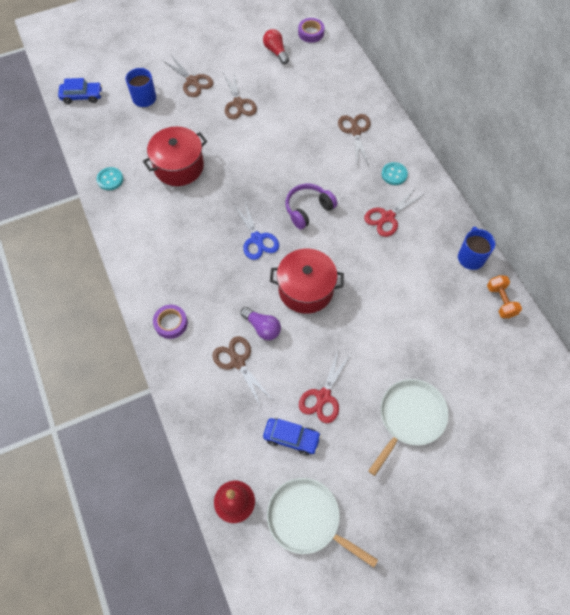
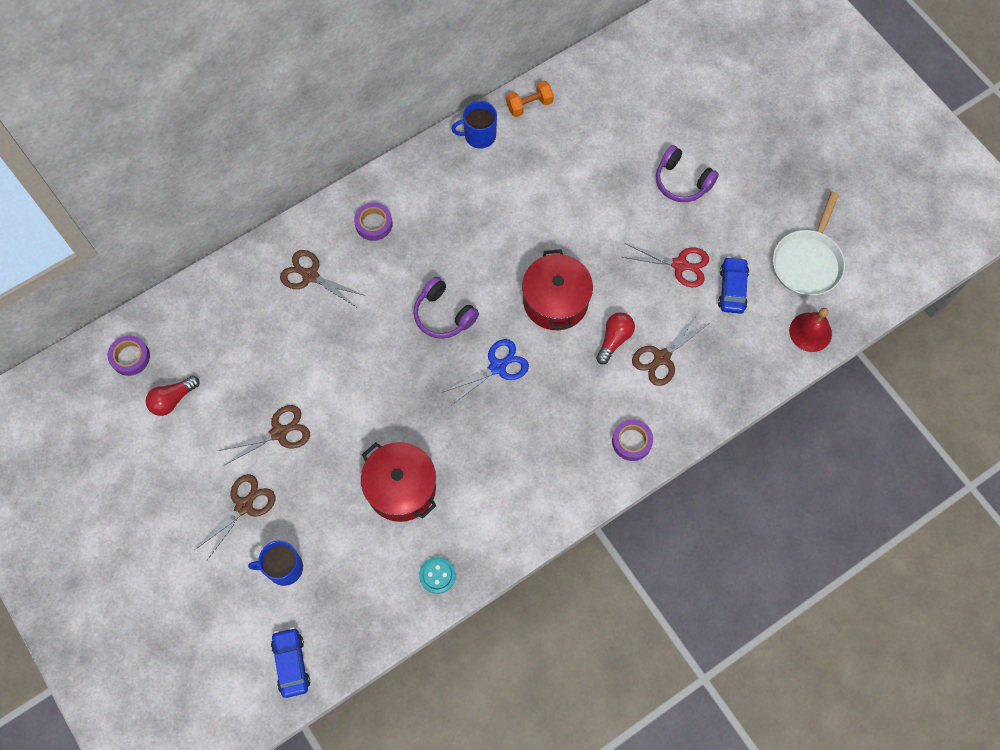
camera: 100 degrees left, 5 degrees up
purple light bulb [241,307,281,340] -> red light bulb [596,312,635,364]
brown scissors [338,114,371,166] -> brown scissors turned 45 degrees clockwise [280,250,363,307]
red scissors [364,188,425,237] -> none
white pan [368,379,449,476] -> purple headphones [656,145,719,202]
turquoise button [382,162,408,185] -> purple tape [354,202,393,241]

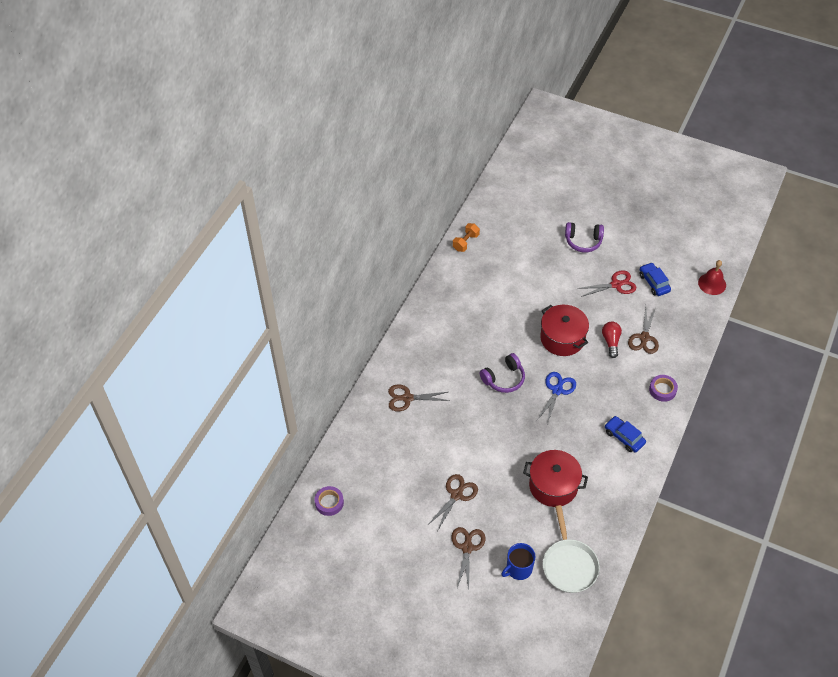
camera: 30 degrees left, 15 degrees down
red light bulb [146,376,200,416] -> none
blue car [271,627,310,698] -> blue car moved to [605,416,646,452]
purple tape [354,202,393,241] -> none
purple headphones [413,277,479,339] -> purple headphones turned 45 degrees counterclockwise [480,353,525,393]
turquoise button [419,557,456,594] -> none
blue mug [452,101,497,149] -> none
white pan [773,192,845,296] -> white pan moved to [543,505,600,593]

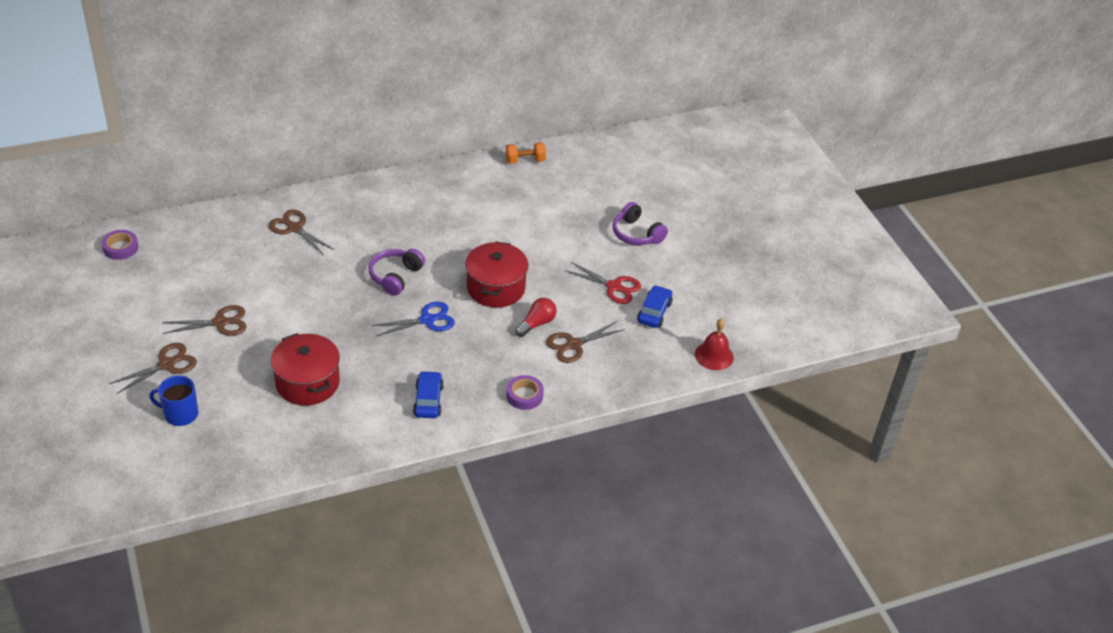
camera: 40 degrees right, 10 degrees down
purple headphones [480,353,525,393] -> purple headphones turned 105 degrees clockwise [369,249,425,296]
white pan [543,505,600,593] -> none

